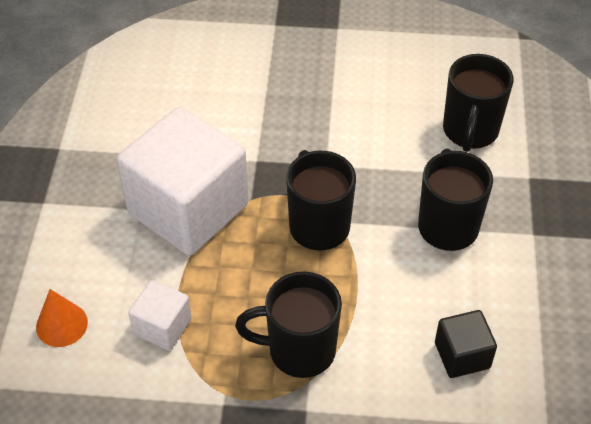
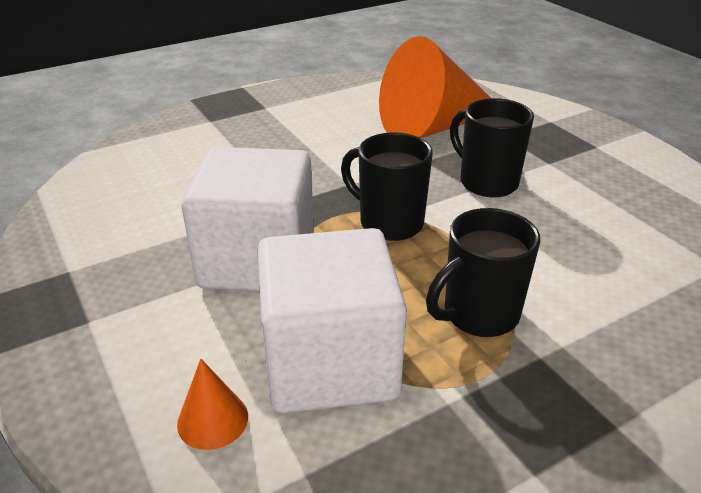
camera: 35 degrees left, 15 degrees down
white cube [128,280,192,351] -> white cube [257,228,407,413], size x2.20
black cube [435,310,497,378] -> none
black mug [443,54,514,152] -> orange cone [379,36,491,138]

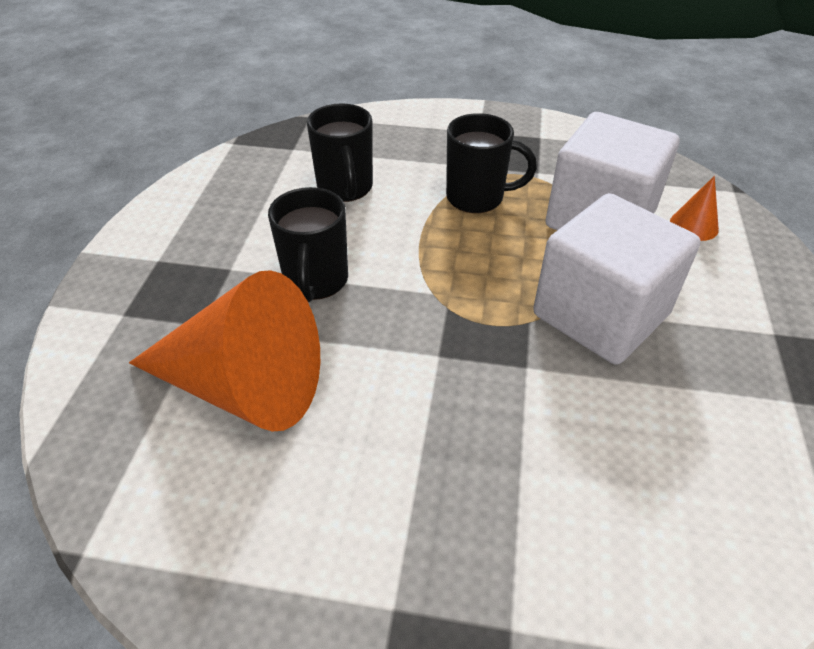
camera: 140 degrees left, 10 degrees up
black mug [341,132,433,241] -> black mug moved to [307,103,373,202]

